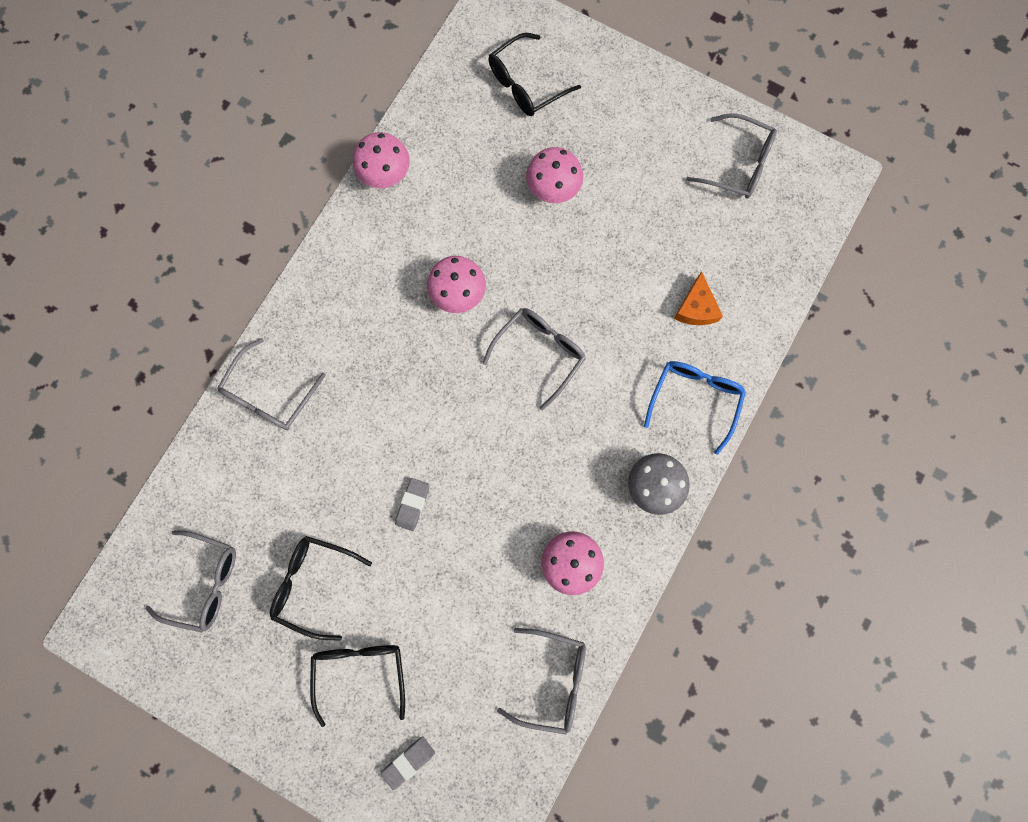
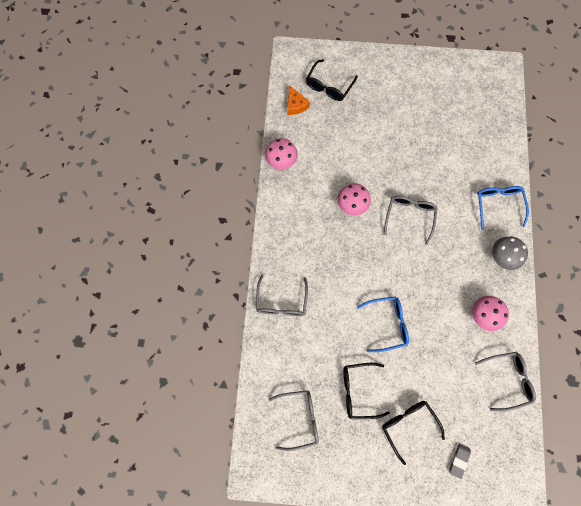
camera: 25 degrees left, 5 degrees down
grey eraser [395,478,430,531] -> blue glasses [357,297,409,352]
pink mushroom [526,147,583,203] -> none
orange cheese [674,271,723,325] -> orange cheese moved to [287,86,310,115]
grey glasses [686,113,777,199] -> none

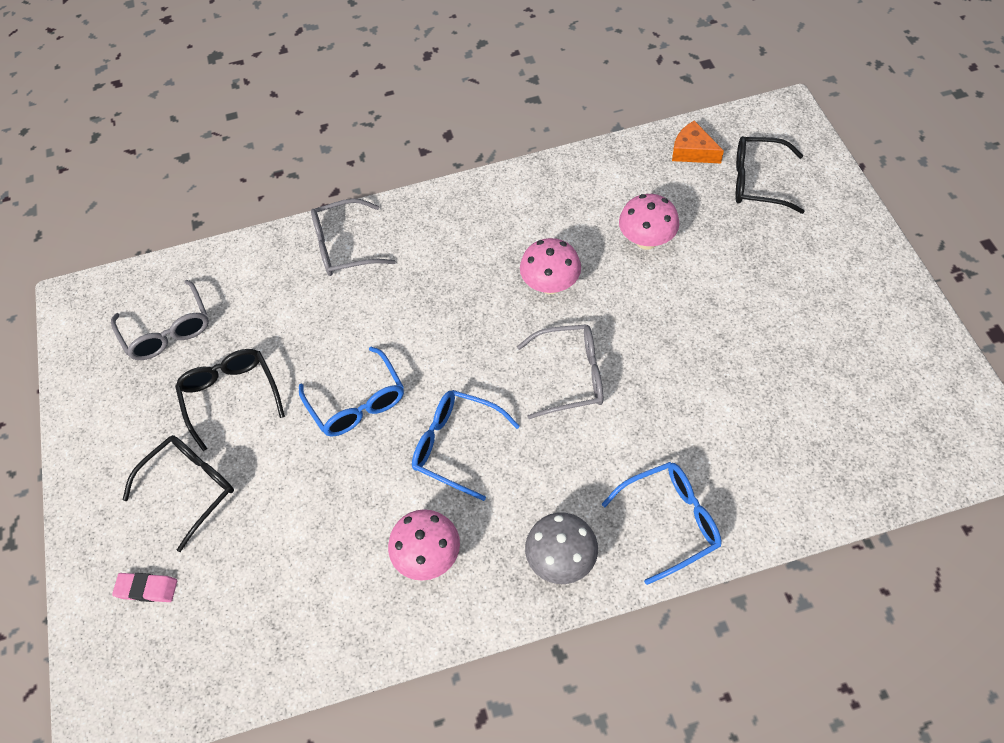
camera: 75 degrees right, 15 degrees down
pink mushroom [265,138,298,170] -> pink mushroom moved to [619,194,679,250]
orange cheese [287,86,310,115] -> orange cheese turned 75 degrees clockwise [672,121,724,163]
grey eraser [450,443,471,479] -> pink eraser [112,573,177,602]
grey glasses [475,352,536,411] -> none
none -> blue glasses [412,390,520,501]

